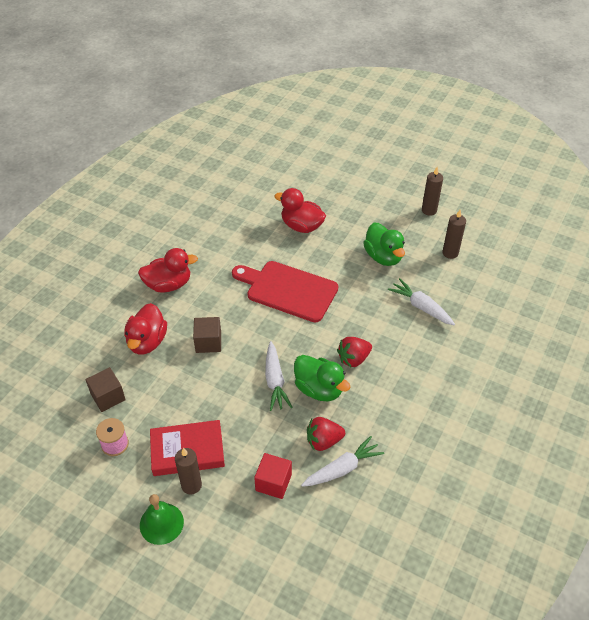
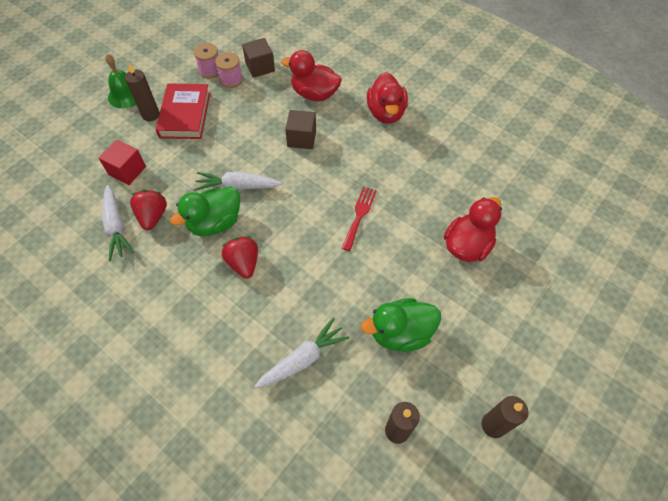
camera: 100 degrees right, 10 degrees up
red cutting board [232,261,338,322] -> red fork [341,187,377,251]
none -> pink spool [215,52,243,88]

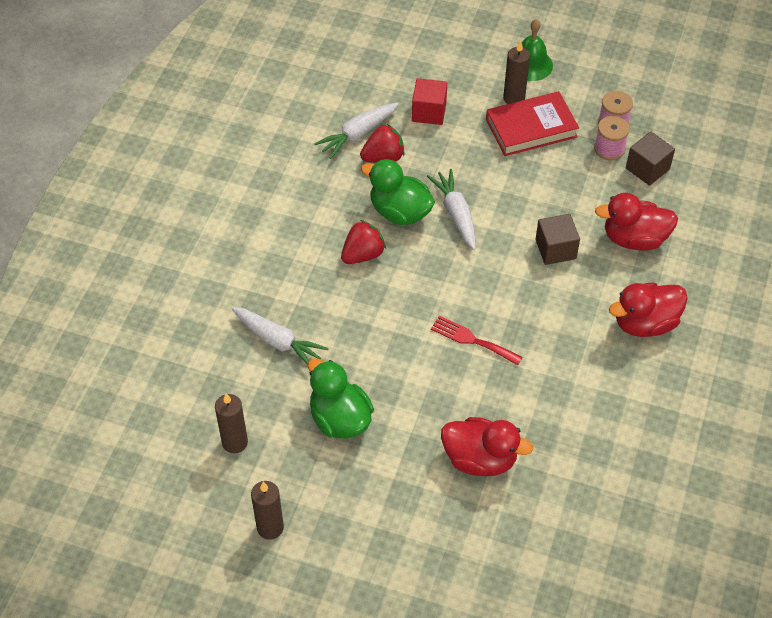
camera: 70 degrees right, 5 degrees down
red duck [281,50,342,101] -> red duck turned 90 degrees counterclockwise [595,193,678,251]
red fork [341,187,377,251] -> red fork turned 150 degrees counterclockwise [431,316,522,365]

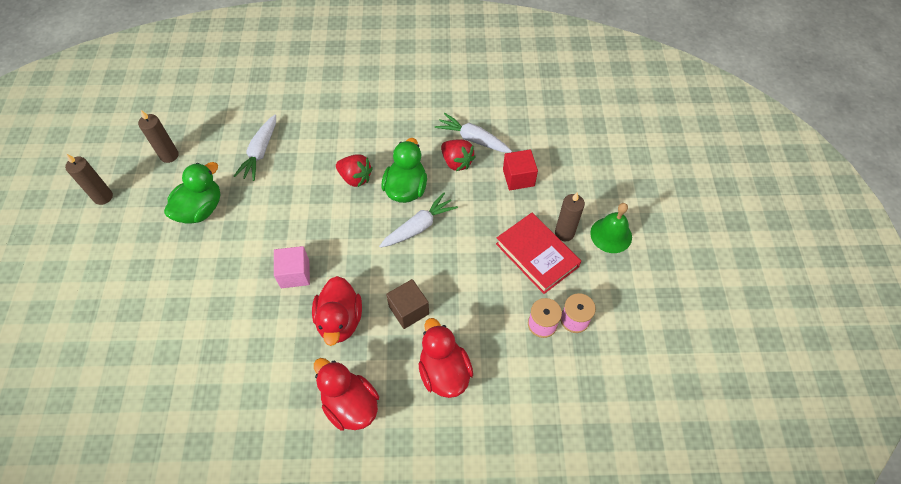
camera: 70 degrees right, 5 degrees up
red fork [431,316,522,365] -> pink cube [274,246,310,288]
red duck [441,417,533,476] -> red duck moved to [312,276,362,346]
brown cube [626,132,675,186] -> none

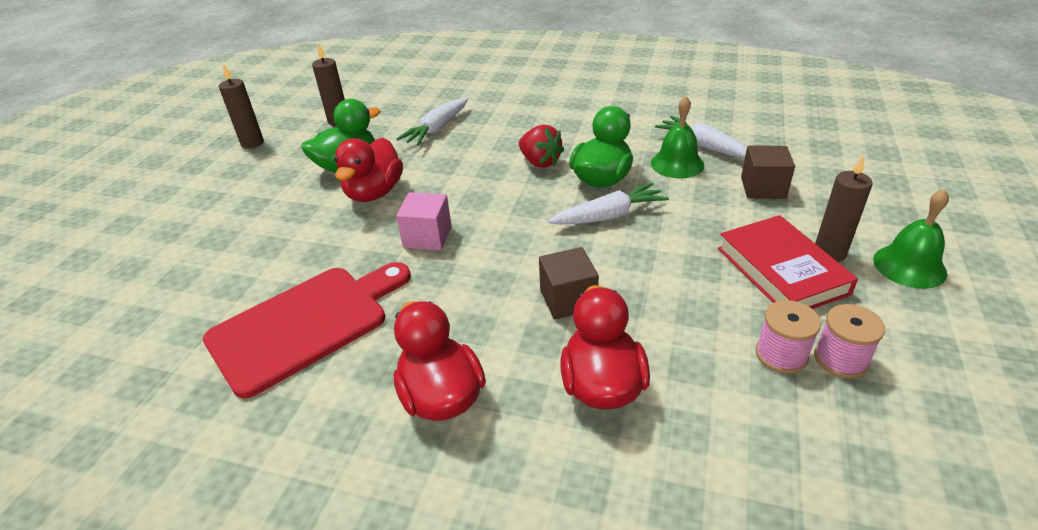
camera: 20 degrees right, 20 degrees down
red duck [312,276,362,346] -> red duck moved to [334,138,403,202]
red strawberry [441,139,476,171] -> green bell [651,96,704,179]
red cube [503,149,538,190] -> brown cube [741,146,795,199]
none -> red cutting board [203,262,411,399]

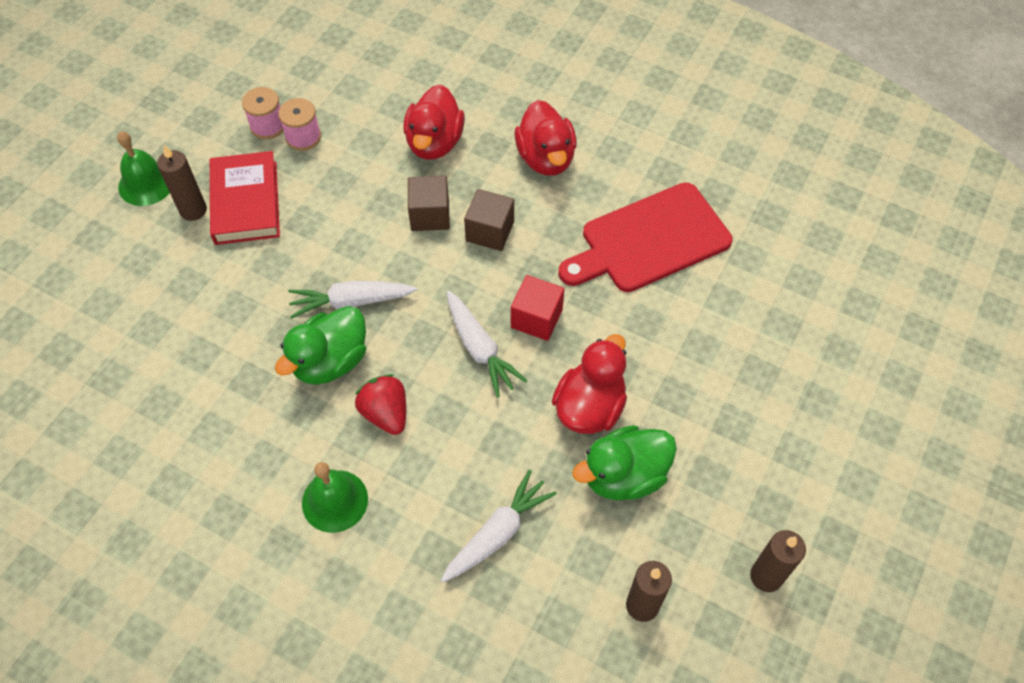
camera: 170 degrees left, 20 degrees up
pink cube [396,192,452,250] -> red cube [511,275,564,341]
green bell [651,96,704,179] -> green bell moved to [302,462,368,533]
white carrot [655,116,747,159] -> white carrot moved to [447,291,528,398]
brown cube [741,146,795,199] -> brown cube moved to [464,189,514,251]

